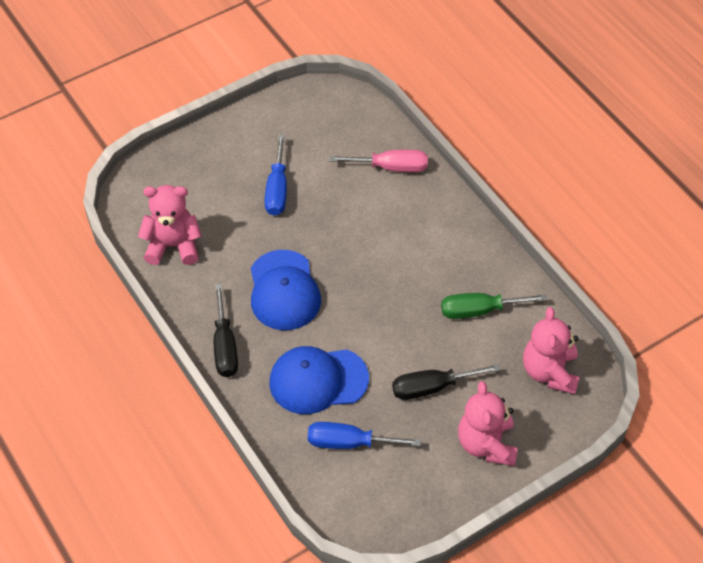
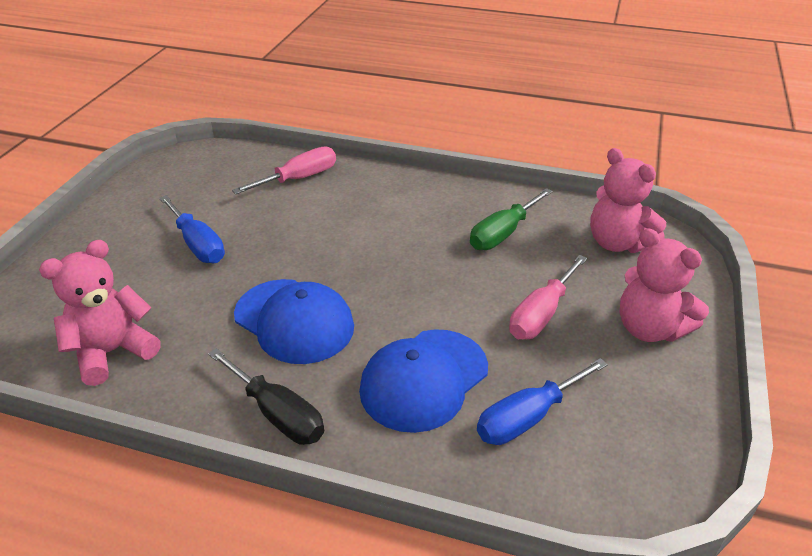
camera: 40 degrees left, 15 degrees down
black screwdriver [392,364,501,400] -> pink screwdriver [509,255,587,339]

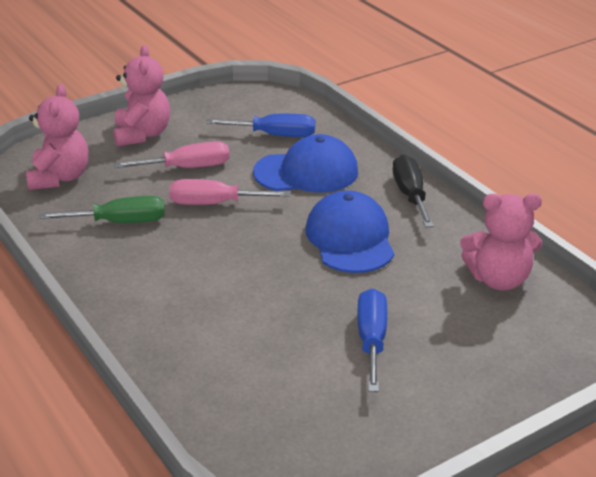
camera: 140 degrees left, 5 degrees down
pink screwdriver [232,146,336,194] -> pink screwdriver moved to [169,179,291,205]

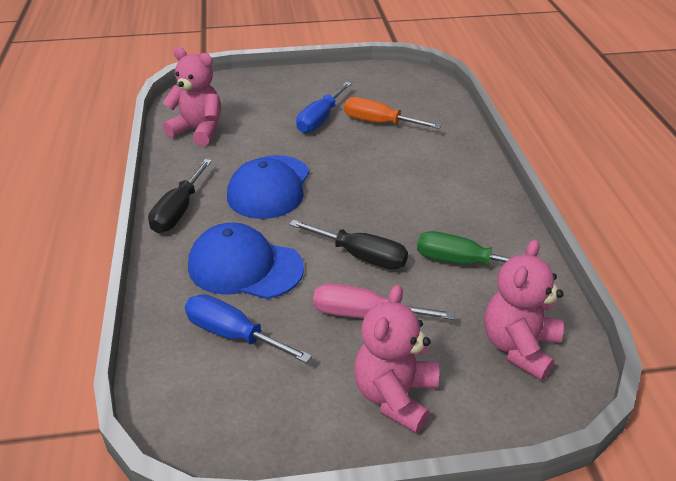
camera: 155 degrees left, 5 degrees up
pink screwdriver [169,179,291,205] -> black screwdriver [289,220,408,270]
none -> orange screwdriver [344,97,442,129]

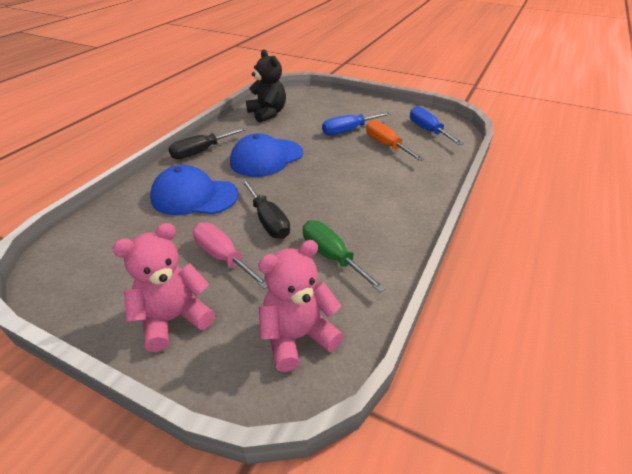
camera: 35 degrees right, 0 degrees up
pink teddy bear [163,47,221,146] -> black teddy bear [246,50,286,123]
blue screwdriver [185,294,312,363] -> blue screwdriver moved to [410,106,464,145]
blue cap [188,223,304,299] -> blue cap turned 45 degrees counterclockwise [150,165,239,215]

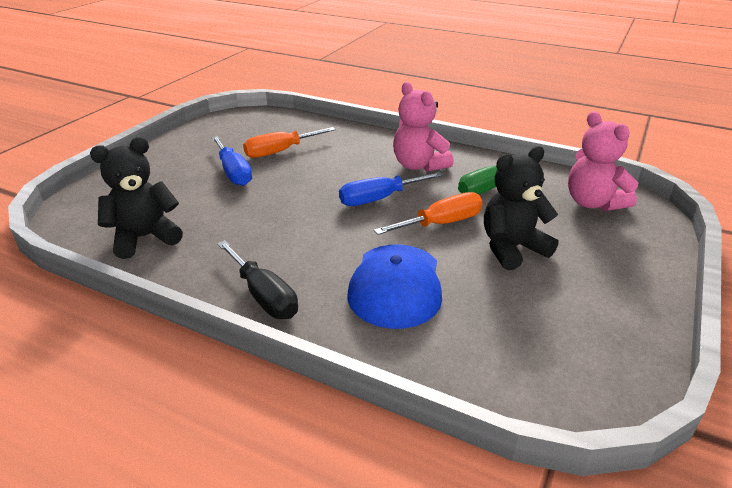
camera: 90 degrees left, 5 degrees down
pink teddy bear [112,223,215,352] -> pink teddy bear moved to [393,82,454,172]
pink screwdriver [192,222,267,289] -> black teddy bear [484,146,558,270]
blue cap [230,133,303,177] -> none
black screwdriver [241,179,290,239] -> orange screwdriver [374,192,483,235]
blue screwdriver [410,106,464,145] -> blue screwdriver moved to [339,172,443,206]

